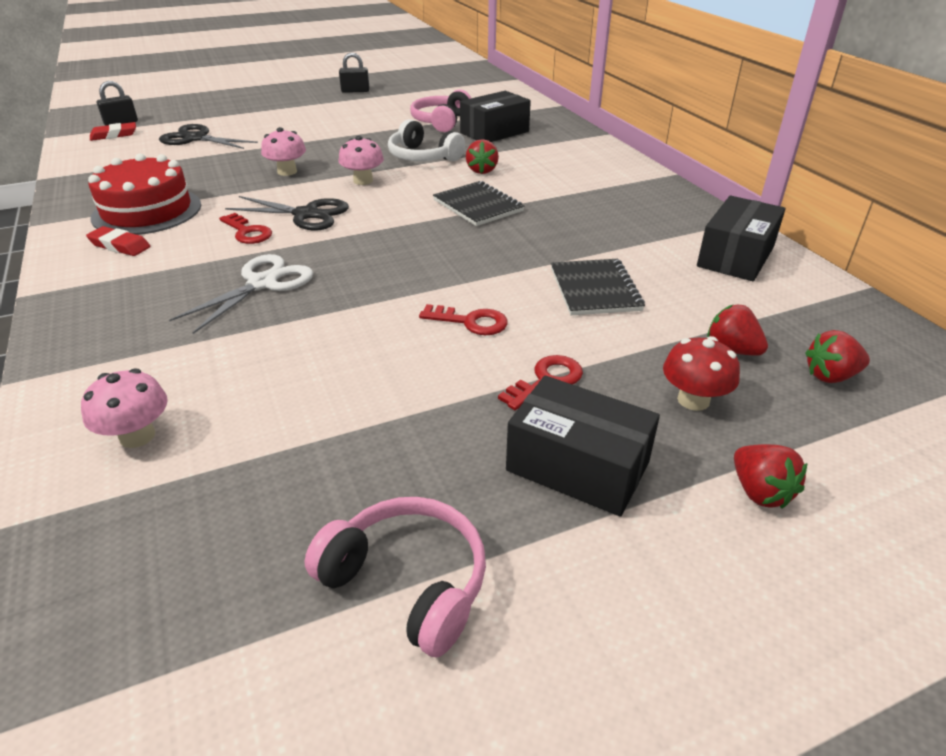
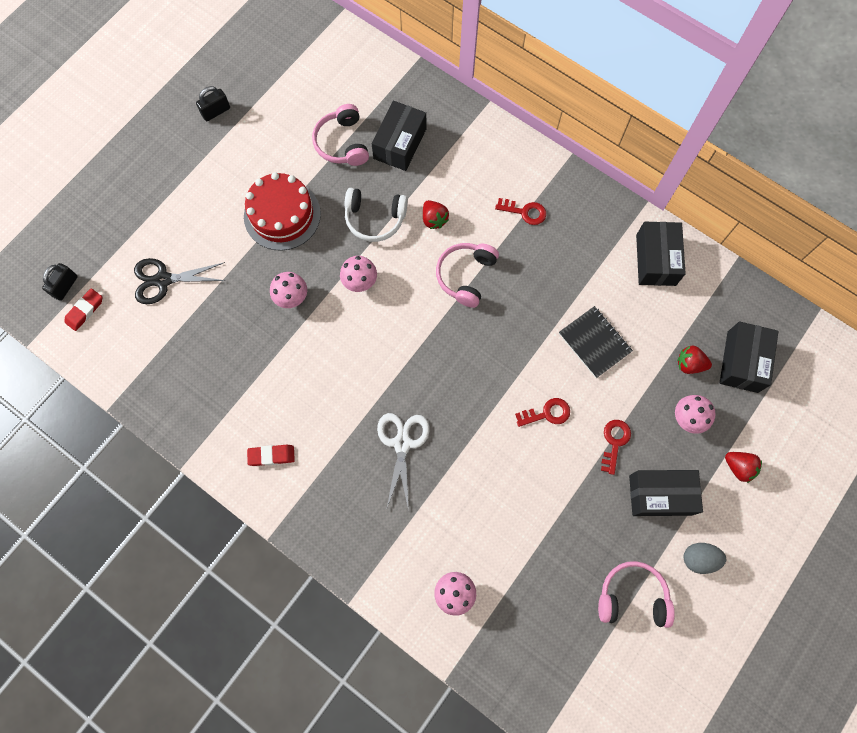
camera: 30 degrees left, 35 degrees up
red cake [88,154,201,235] -> red cake moved to [244,172,321,251]
red key [219,213,272,244] -> red key moved to [495,198,546,225]
black scissors [225,196,349,231] -> none
black notebook [433,181,524,226] -> pink headphones [436,243,499,308]
red mushroom [663,336,740,411] -> pink mushroom [675,395,716,434]
red strawberry [805,330,870,383] -> black box [720,322,779,393]
none -> grey egg [684,543,726,574]

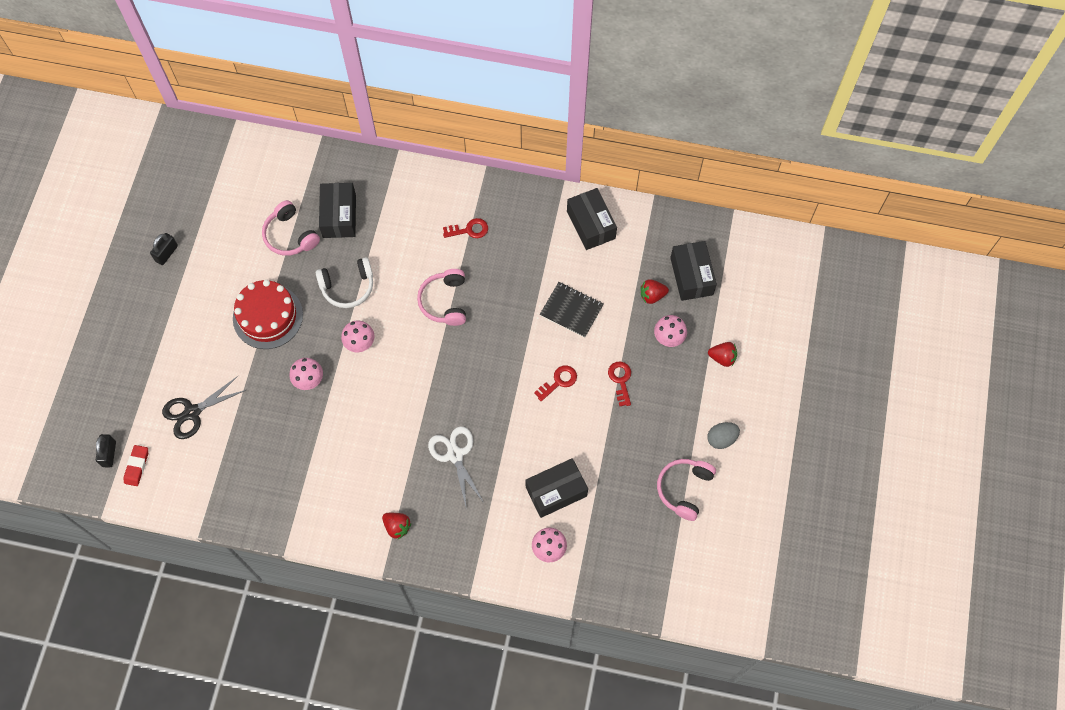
camera: 25 degrees left, 5 degrees down
red eraser [247,445,295,466] -> none
red strawberry [423,200,449,229] -> red strawberry moved to [382,513,411,539]
pink headphones [598,561,675,628] -> pink headphones turned 45 degrees counterclockwise [657,459,716,521]
black box [629,470,703,516] -> black box moved to [526,458,588,518]

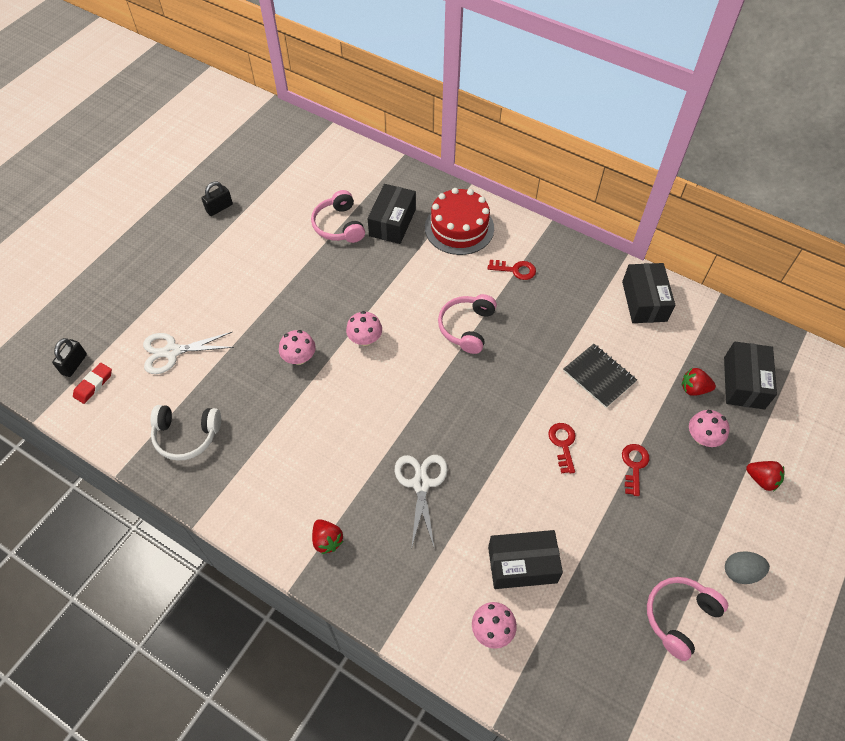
camera: 20 degrees right, 10 degrees down
black scissors [162,376,246,439] -> white scissors [143,332,234,374]
red cake [233,280,303,349] -> red cake moved to [425,188,494,255]
white headphones [316,257,373,308] -> white headphones moved to [150,405,221,461]
red key [534,365,577,401] -> red key turned 75 degrees counterclockwise [548,423,576,474]

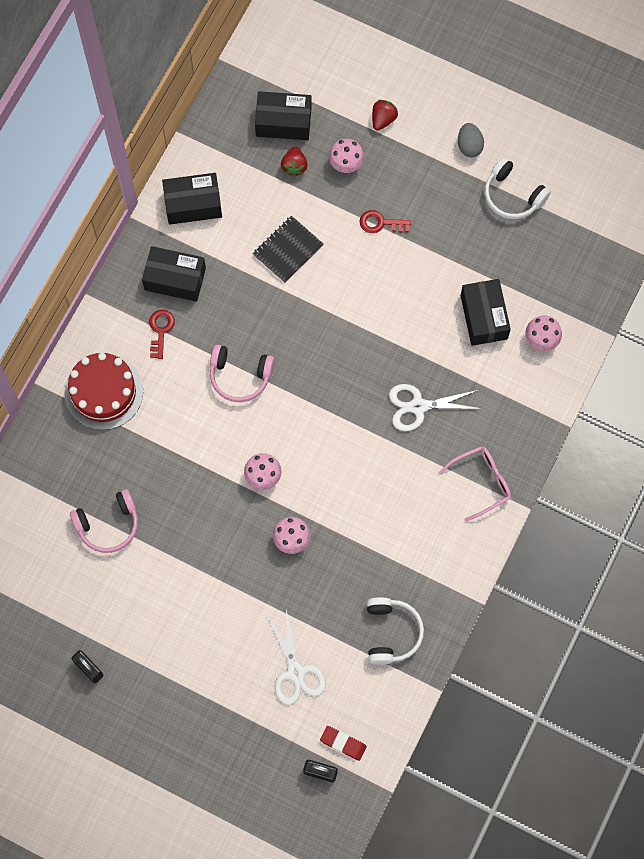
camera: 95 degrees left, 15 degrees up
red strawberry [312,519,343,554] -> pink glasses [439,446,511,522]
black box [368,184,416,244] -> black box moved to [142,246,206,302]
red key [548,423,576,474] -> none
pink headphones [647,577,728,661] -> white headphones [485,157,551,219]

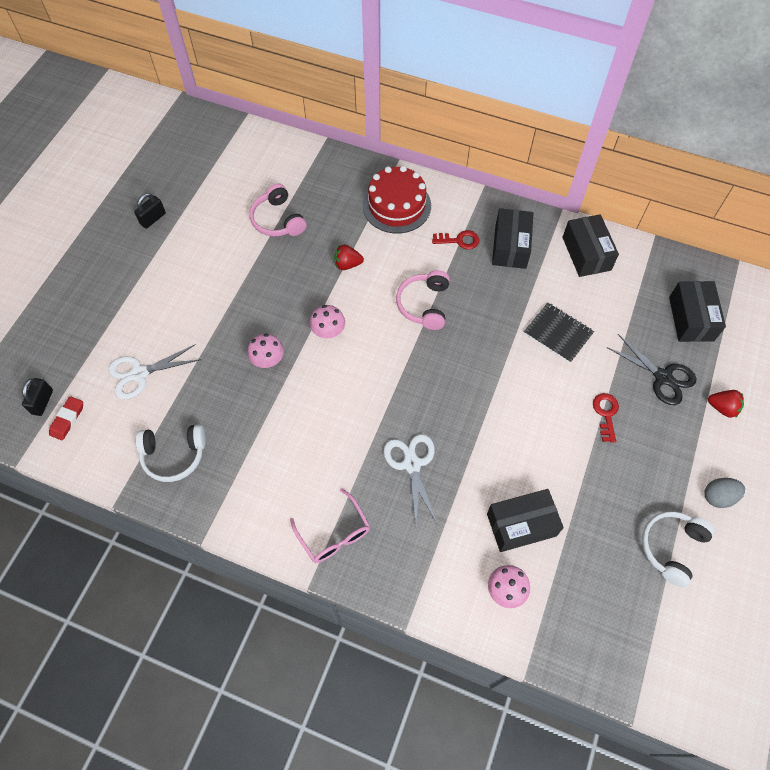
camera: 85 degrees right, 10 degrees down
red strawberry [281,147,308,177] -> red strawberry moved to [334,244,364,270]
pink mushroom [329,139,364,173] -> black scissors [606,334,696,405]

